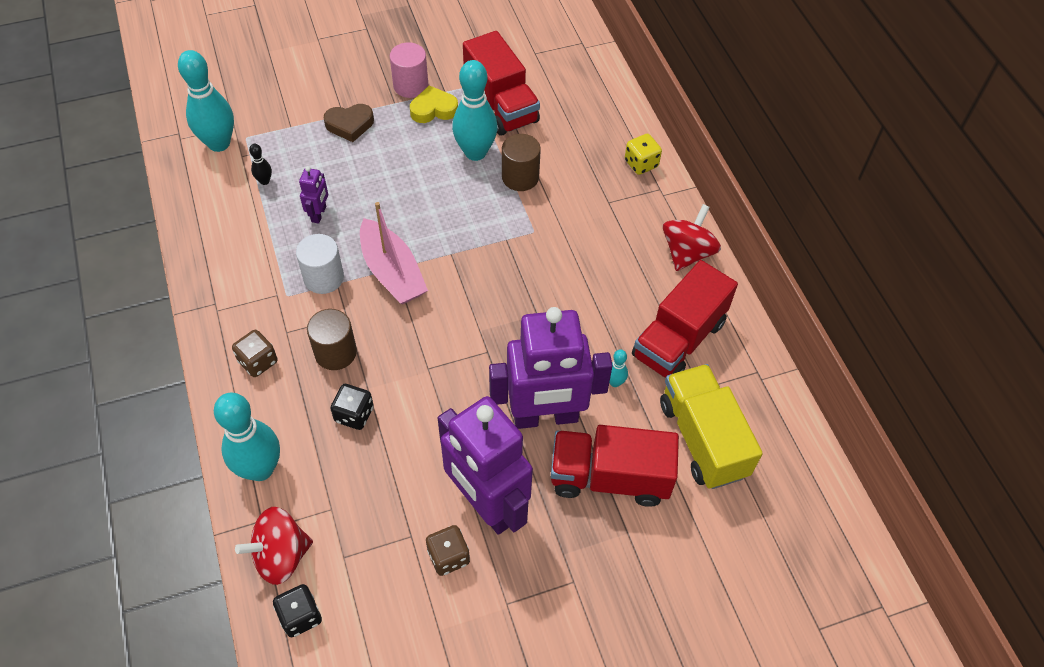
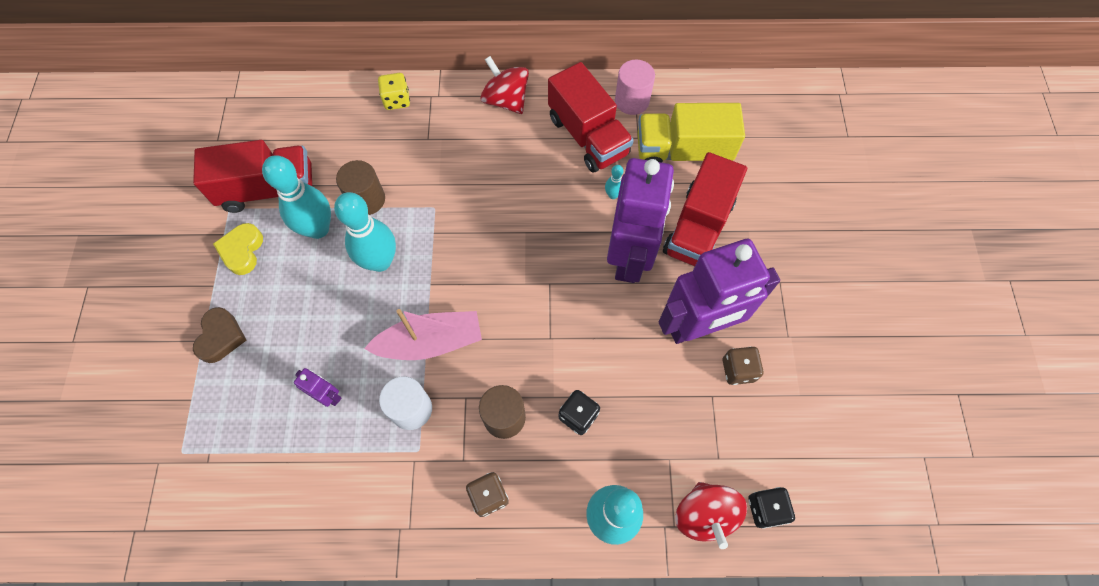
camera: 70 degrees left, 10 degrees up
turquoise bowling pin [178,50,234,152] -> turquoise bowling pin moved to [334,192,396,272]
black bowling pin [249,144,272,185] -> none
pink cylinder [390,42,428,98] -> pink cylinder moved to [615,60,655,115]

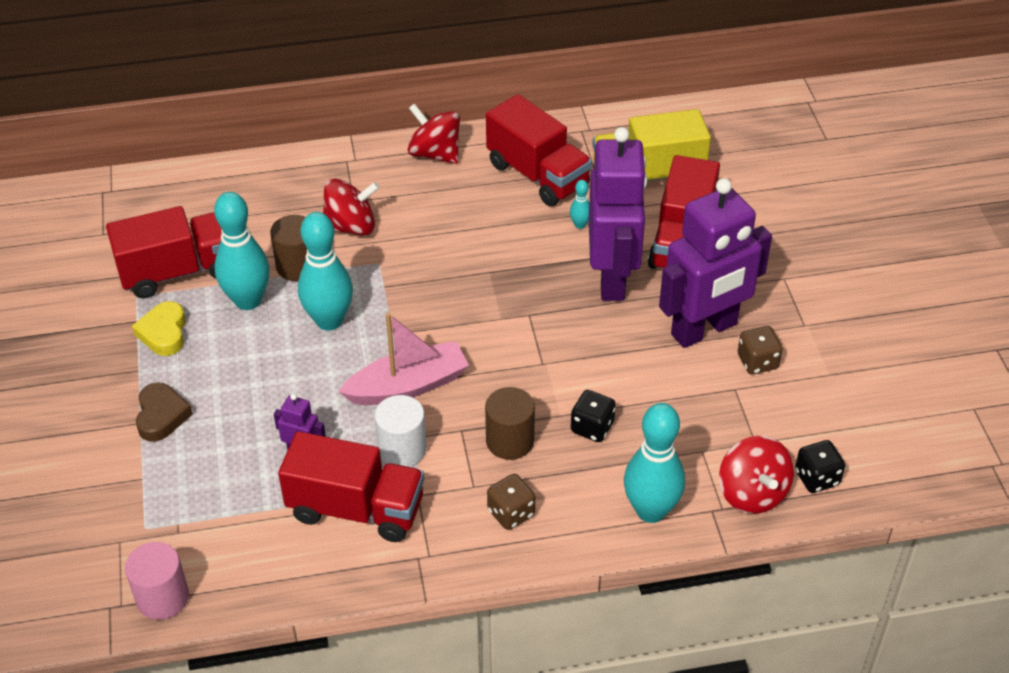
camera: 10 degrees left, 20 degrees down
yellow dice [378,73,410,110] -> none
pink cylinder [615,60,655,115] -> pink cylinder moved to [125,542,189,620]
none -> red truck [278,431,424,542]
none -> red spinning top [323,179,379,236]

